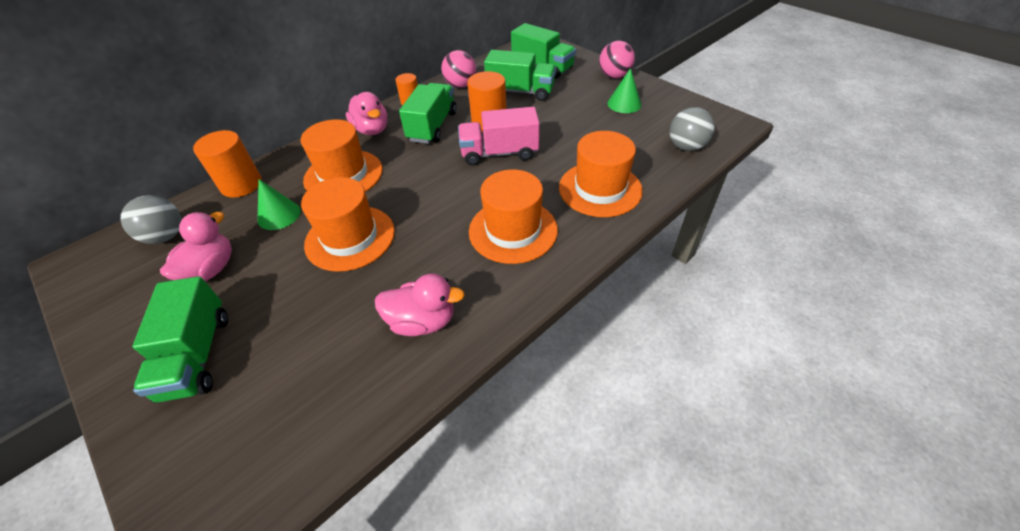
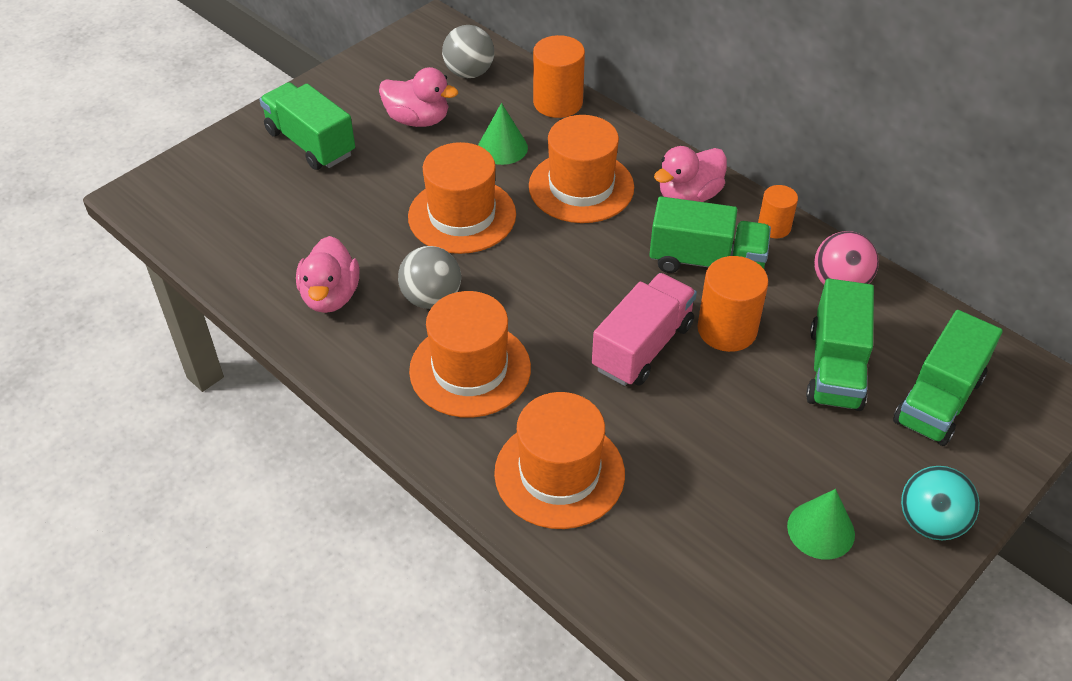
camera: 85 degrees right, 0 degrees up
green truck [132,276,228,403] -> green truck turned 60 degrees clockwise [260,82,355,170]
pink truck [458,107,540,166] -> pink truck turned 45 degrees clockwise [592,273,697,386]
pink ball [599,41,635,78] -> turquoise ball [901,466,980,540]
grey ball [669,107,715,151] -> grey ball moved to [398,246,461,309]

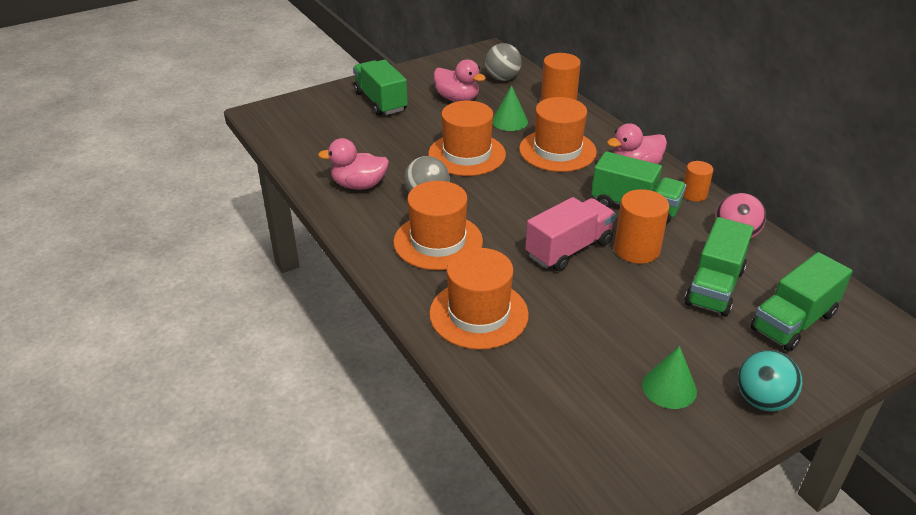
camera: 15 degrees right, 10 degrees down
pink duck [296,236,359,313] -> pink duck turned 75 degrees clockwise [318,138,389,190]

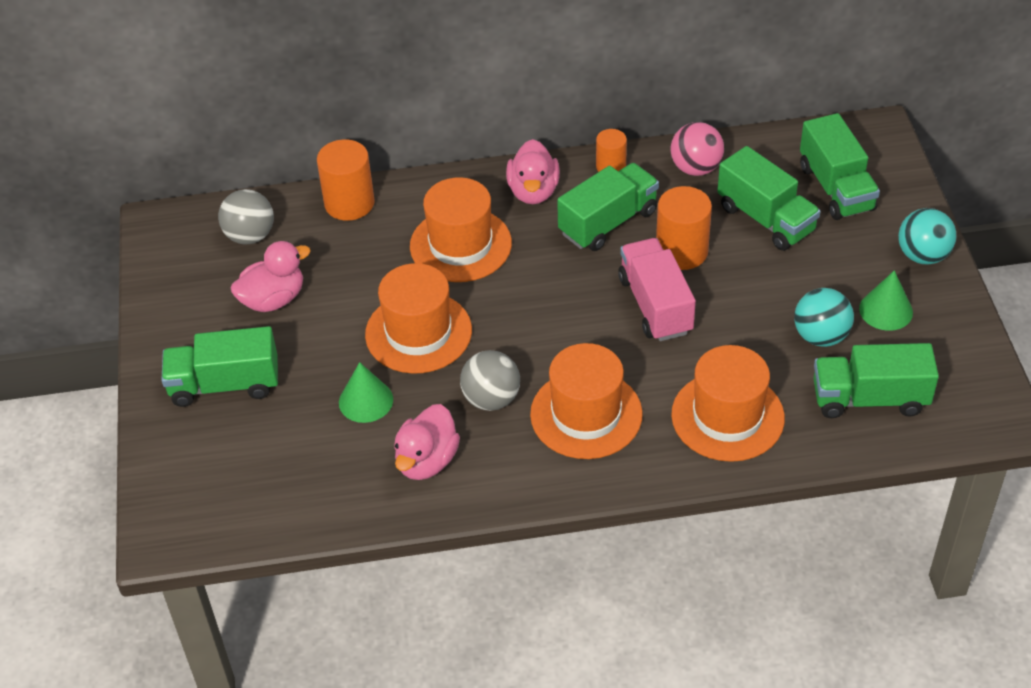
camera: 65 degrees left, 10 degrees up
green cone [493,85,528,131] -> green cone moved to [339,362,393,423]
none -> turquoise ball [794,288,854,347]
none -> green truck [813,343,939,418]

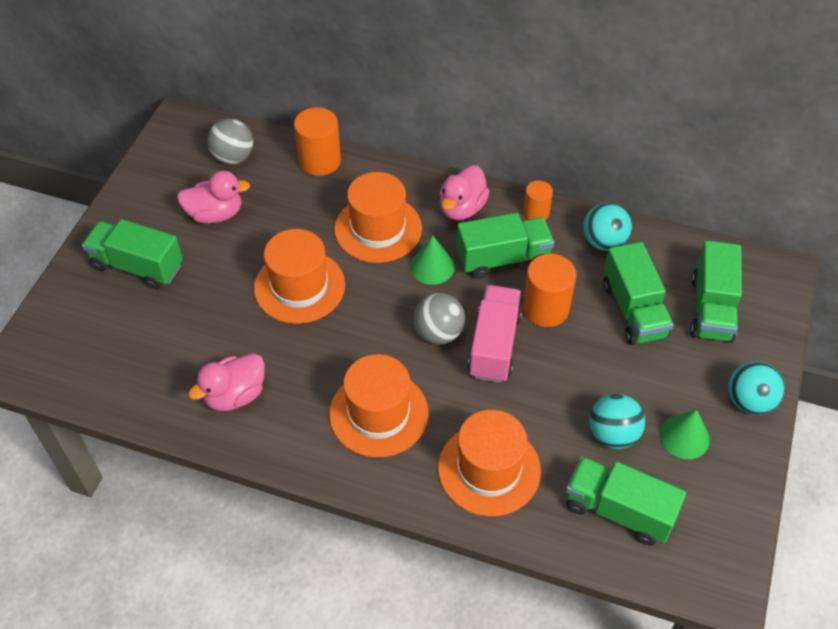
camera: 25 degrees right, 5 degrees up
green cone [339,362,393,423] -> green cone moved to [410,236,455,285]
grey ball [460,350,520,411] -> grey ball moved to [414,293,465,344]
pink ball [671,122,724,176] -> turquoise ball [583,203,632,251]

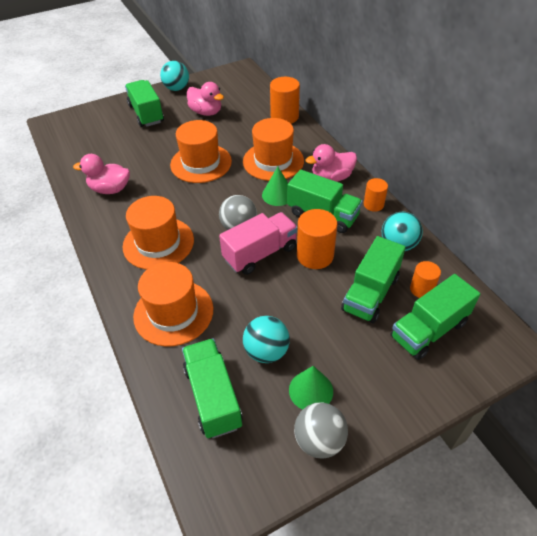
camera: 45 degrees right, 5 degrees down
grey ball [207,119,253,164] -> grey ball moved to [294,402,348,459]
turquoise ball [728,361,785,415] -> turquoise ball moved to [160,61,189,91]
none -> orange cylinder [410,261,441,298]

